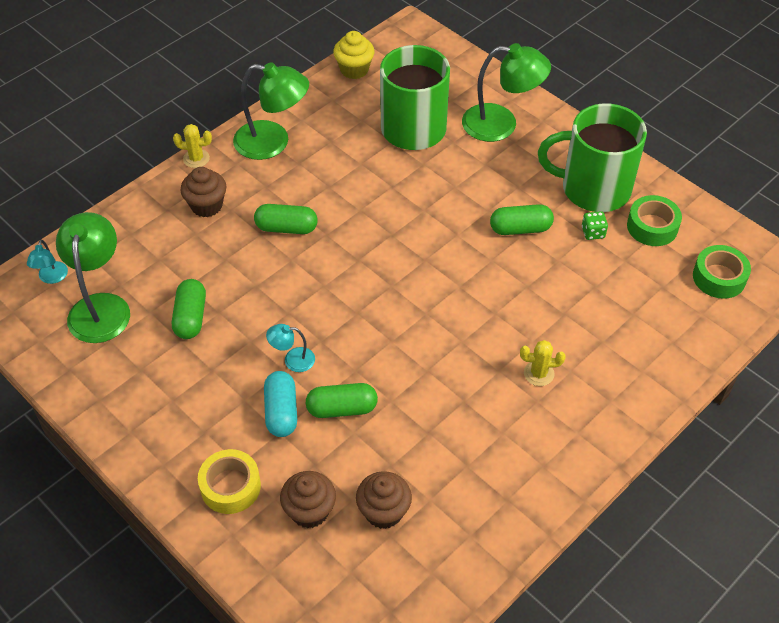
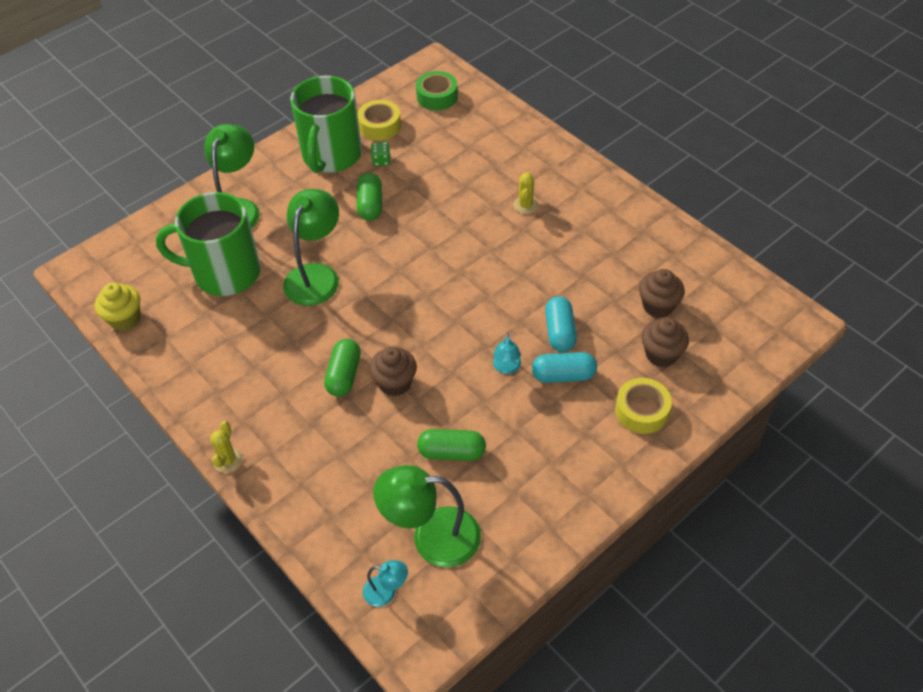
camera: 85 degrees left, 0 degrees up
brown cupcake [180,167,226,217] -> brown cupcake moved to [369,347,417,396]
green lamp [233,62,309,160] -> green lamp moved to [283,189,339,306]
green capsule [306,383,378,418] -> turquoise capsule [545,296,577,352]
green tape [627,195,682,246] -> yellow tape [357,100,401,141]

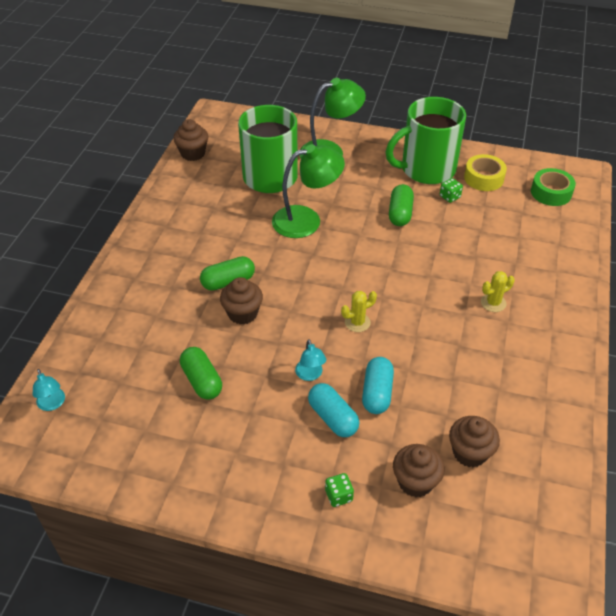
camera: 55 degrees right, 5 degrees down
yellow cupcake [95,282,140,331] -> brown cupcake [173,119,208,161]
yellow cactus [210,421,243,473] -> yellow cactus moved to [341,291,377,332]
green capsule [357,173,382,221] -> green capsule turned 45 degrees counterclockwise [389,184,414,226]
green lamp [373,465,481,567] -> none
turquoise lamp [493,332,521,374] -> turquoise lamp turned 75 degrees counterclockwise [295,339,326,381]
turquoise capsule [545,296,577,352] -> turquoise capsule turned 45 degrees counterclockwise [362,357,394,414]
yellow tape [615,378,672,434] -> green dice [325,473,354,507]

